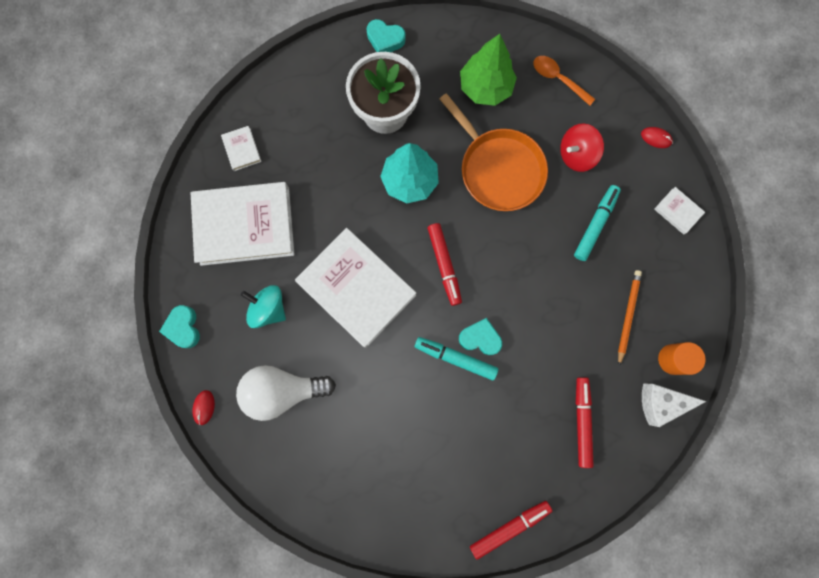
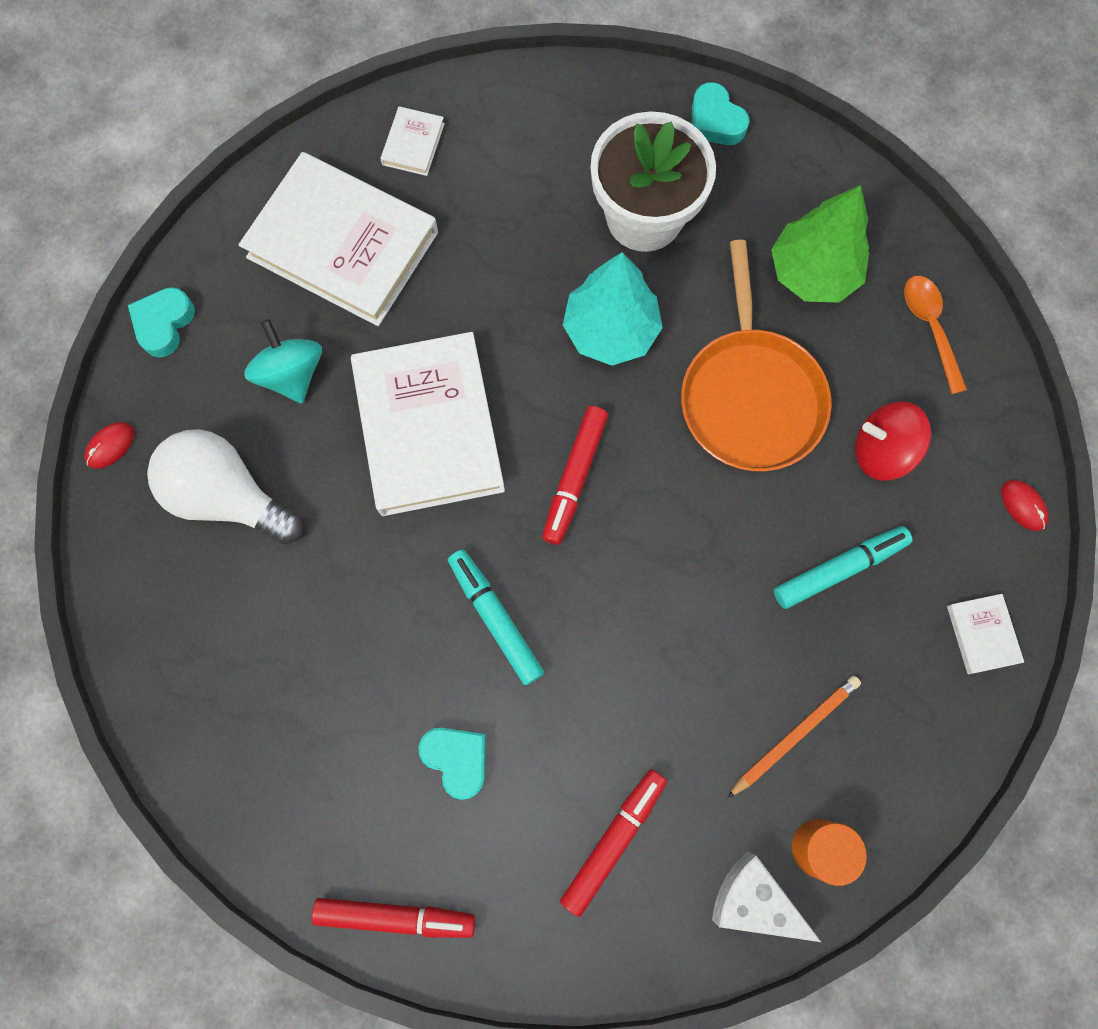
camera: 35 degrees right, 5 degrees down
turquoise heart [459,318,502,355] -> turquoise heart moved to [419,728,486,800]

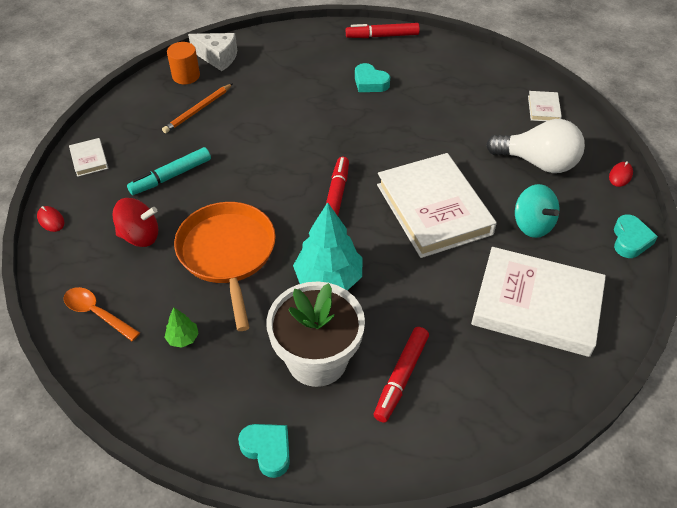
camera: 170 degrees right, 25 degrees down
white book [380,106,445,176] -> white book moved to [528,91,562,121]
turquoise marker [448,549,544,685] -> none
red marker [560,769,667,917] -> red marker moved to [374,327,429,423]
green tree [771,185,869,302] -> green tree [164,307,199,348], size x0.46
orange spoon [904,276,967,394] -> orange spoon turned 150 degrees clockwise [64,287,140,341]

